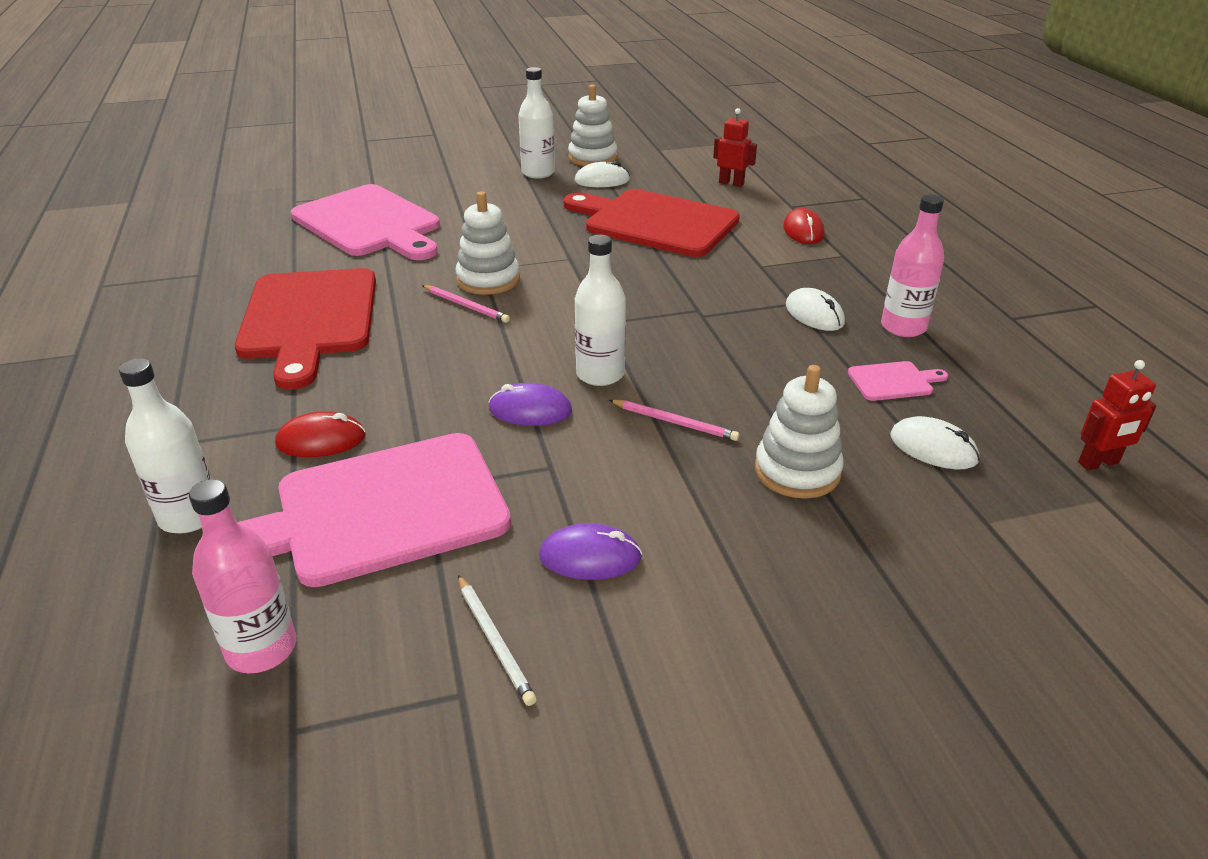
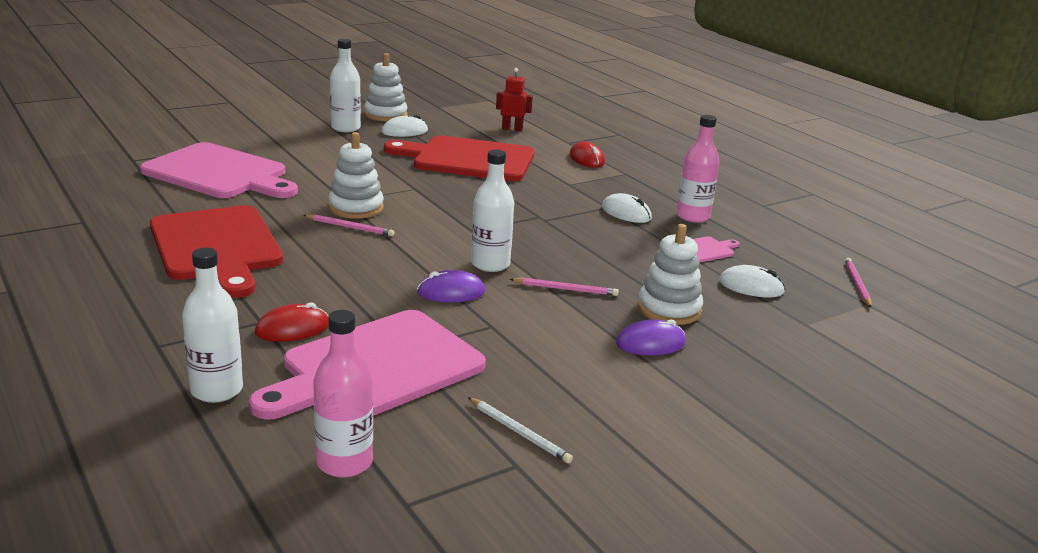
camera: 20 degrees left, 10 degrees down
purple mouse [539,523,642,580] -> purple mouse moved to [616,319,686,356]
red robot [1078,360,1157,470] -> pink pencil [845,258,872,308]

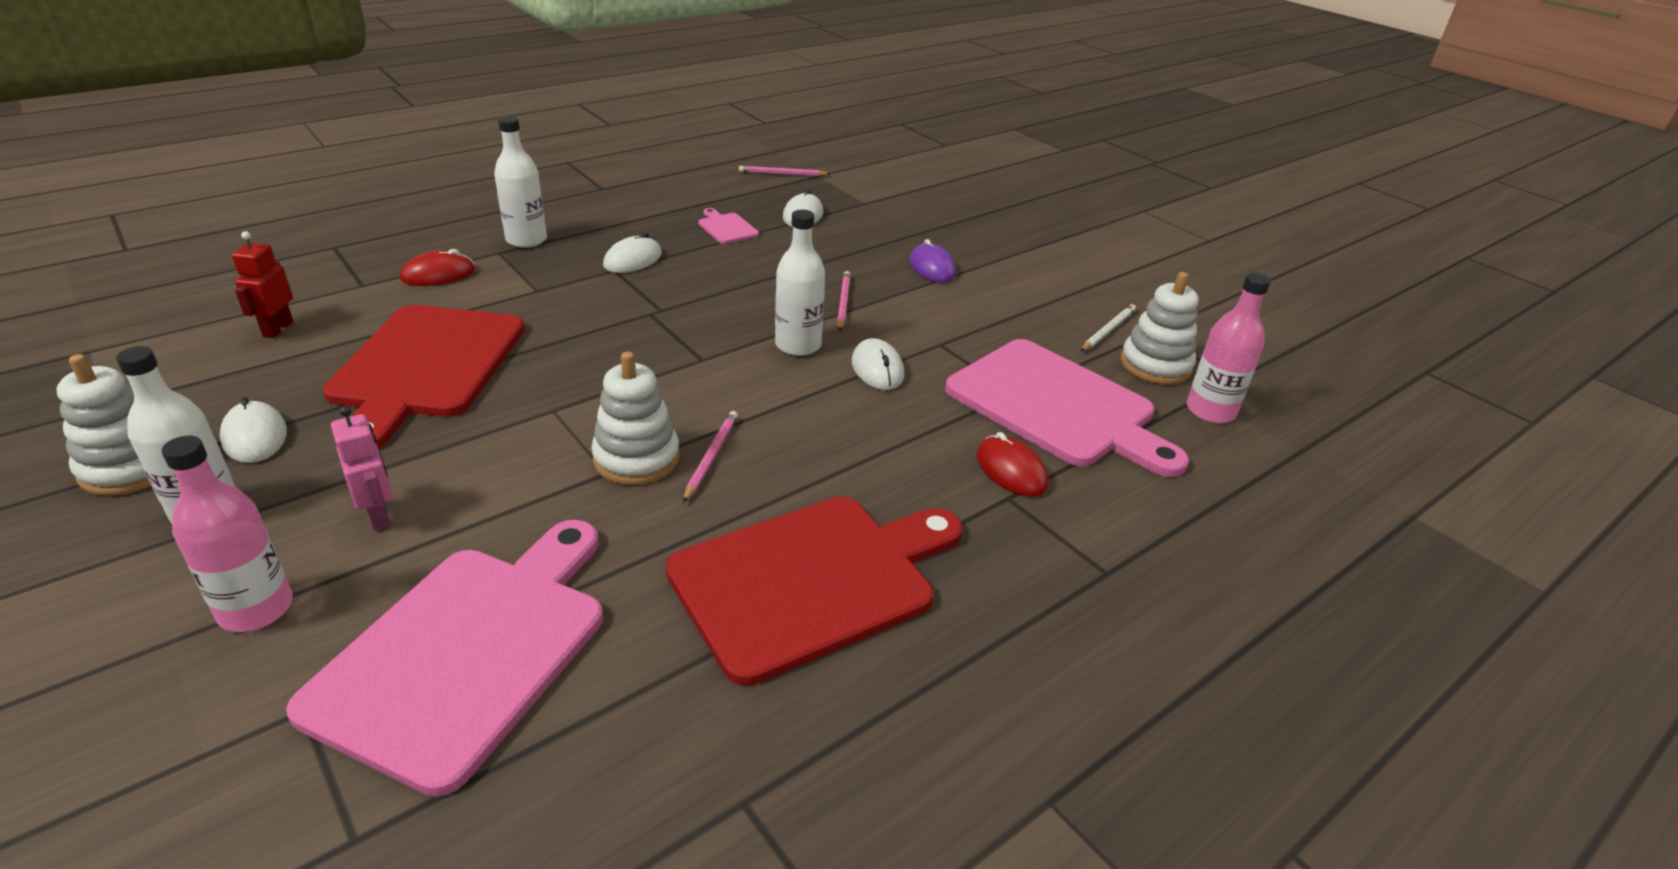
camera: 95 degrees left, 10 degrees up
white bottle [182,248,243,403] -> white bottle moved to [494,116,547,248]
purple mouse [417,270,485,302] -> white mouse [852,338,904,390]
white stacking toy [638,224,703,325] -> white stacking toy moved to [1121,272,1199,384]
pink bottle [676,115,720,222] -> pink bottle moved to [161,436,293,632]
none -> pink robot [331,406,393,531]

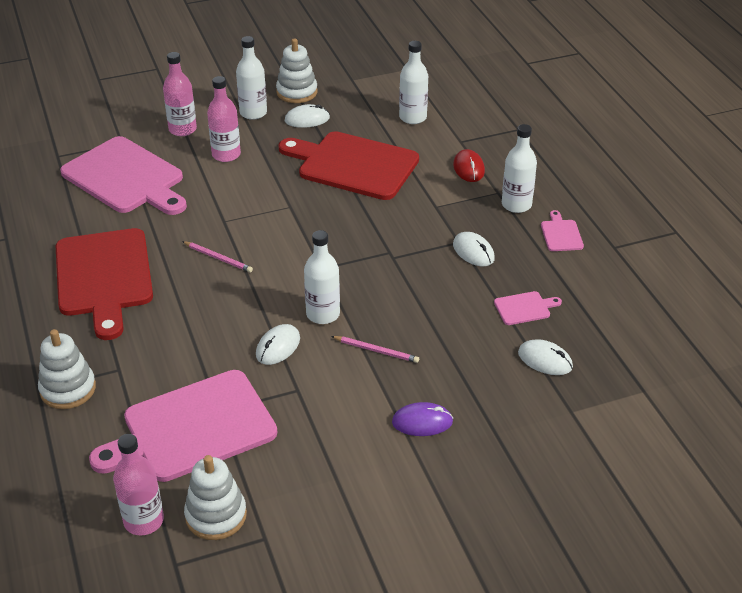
camera: 110 degrees right, 5 degrees up
red robot [232,231,293,338] -> white bottle [399,41,428,124]
pink robot [331,406,393,531] -> pink bottle [207,76,241,162]
white stacking toy [591,351,680,485] -> white stacking toy moved to [38,329,96,409]
pink pencil [739,166,830,176] -> none
white mouse [852,338,904,390] -> white mouse turned 60 degrees counterclockwise [256,324,300,365]
red mouse [977,432,1049,497] -> none
white pencil [1081,304,1136,351] -> none
none -> pink cutting board [541,210,584,251]

